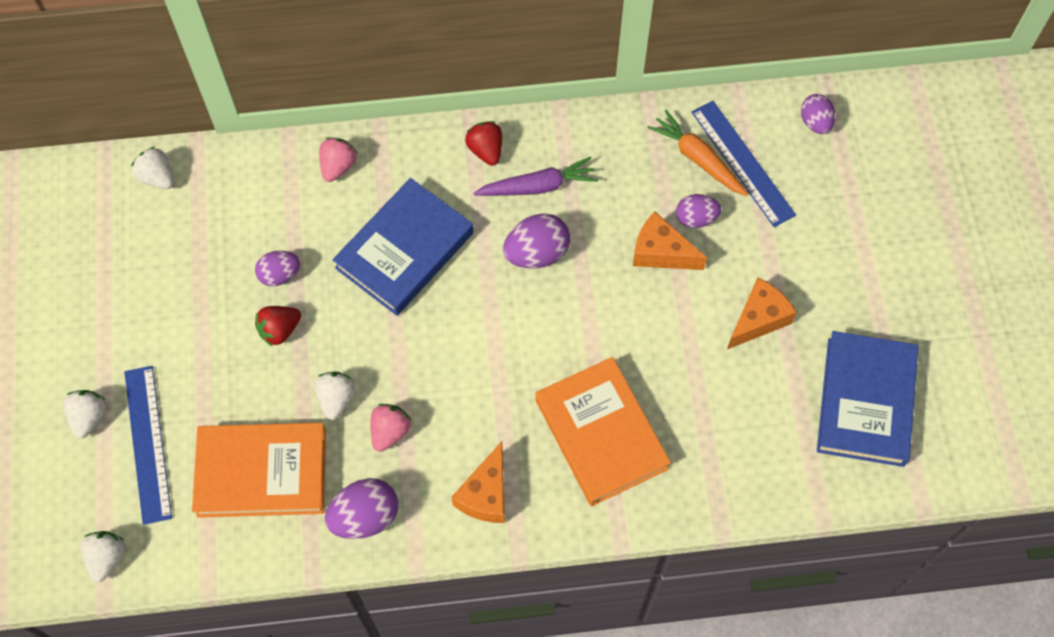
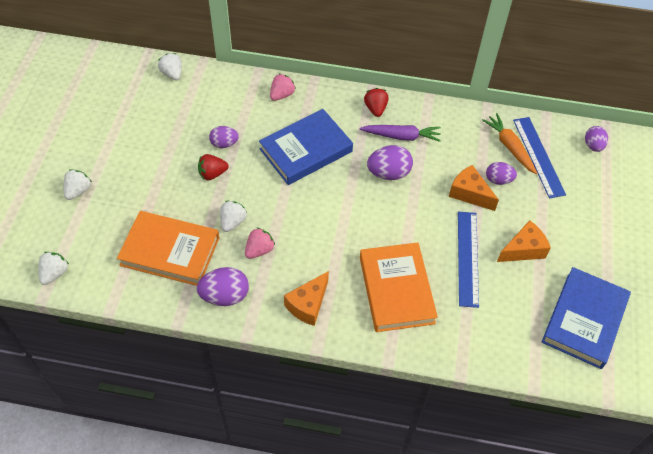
camera: 15 degrees right, 10 degrees down
blue ruler [124,366,172,525] -> blue ruler moved to [458,212,479,308]

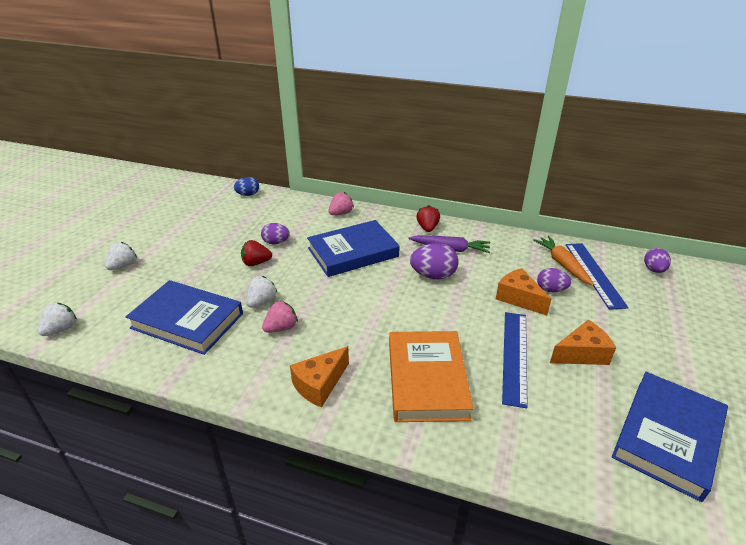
camera: 10 degrees right, 20 degrees down
orange book [117,211,219,286] -> blue book [126,280,243,355]
white strawberry [158,53,182,80] -> blue egg [234,177,259,196]
purple egg [196,267,249,306] -> none

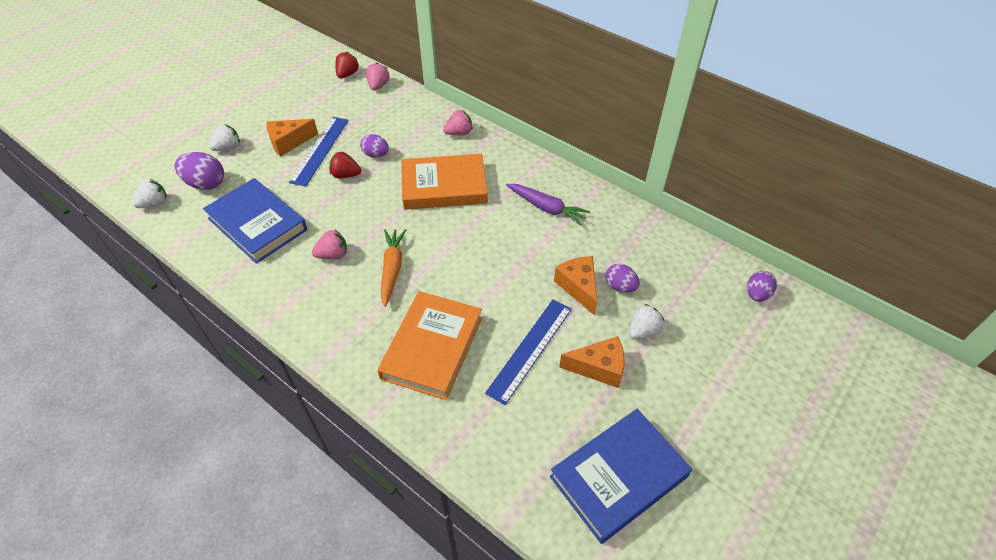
camera: 20 degrees right, 15 degrees up
blue egg [234,177,259,196] -> pink strawberry [366,63,390,91]
white strawberry [246,276,277,308] -> white strawberry moved to [629,304,665,340]
orange cheese [290,346,349,408] -> orange cheese moved to [267,119,318,157]
blue book [307,220,400,277] -> orange book [401,154,488,210]
purple egg [410,243,459,279] -> purple egg moved to [174,152,224,190]
red strawberry [416,205,440,232] -> red strawberry moved to [335,52,359,78]
orange carrot [533,236,594,286] -> orange carrot moved to [381,229,406,307]
blue ruler [566,243,629,310] -> blue ruler moved to [289,117,349,186]

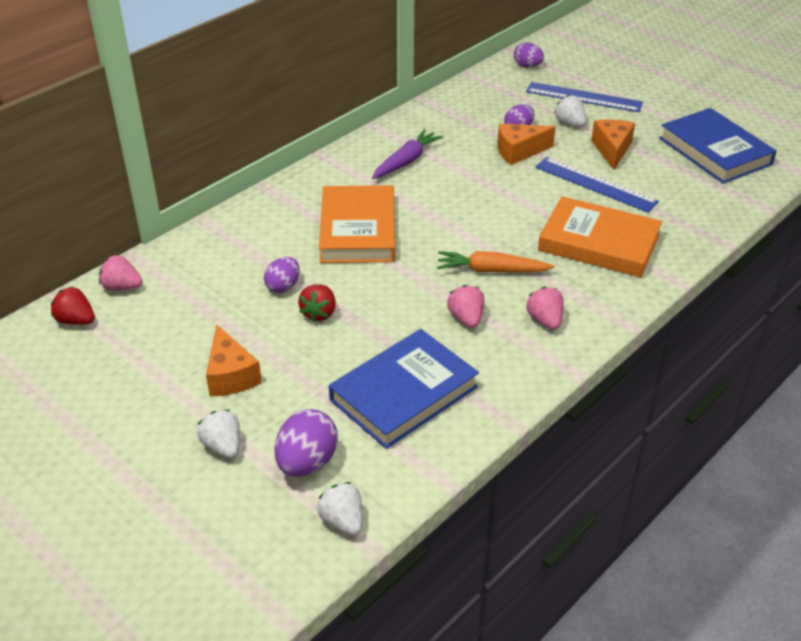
camera: 85 degrees left, 10 degrees down
blue ruler [289,117,349,186] -> blue ruler moved to [526,82,643,112]
pink strawberry [443,110,473,135] -> pink strawberry moved to [526,287,564,330]

